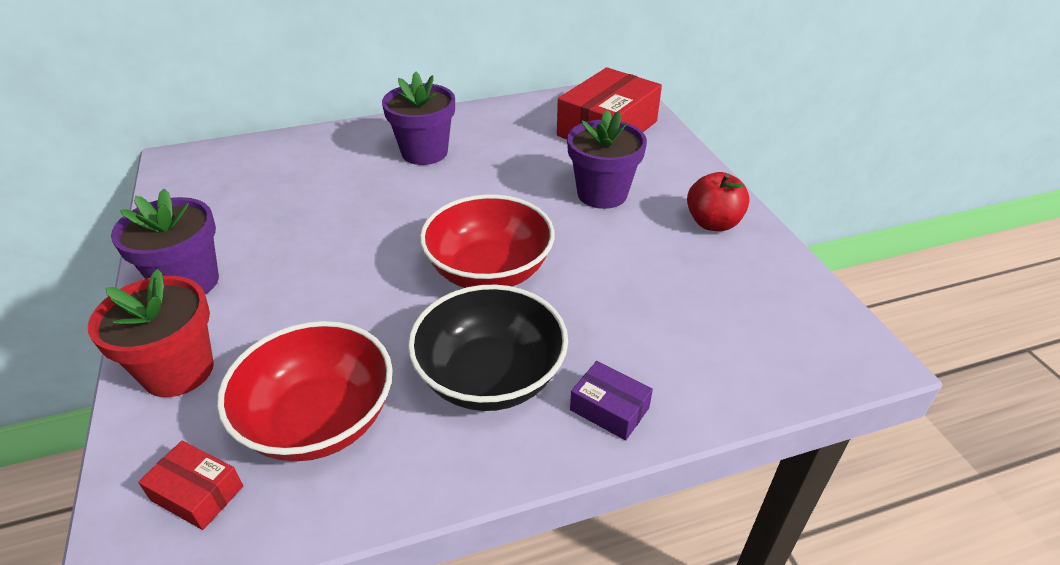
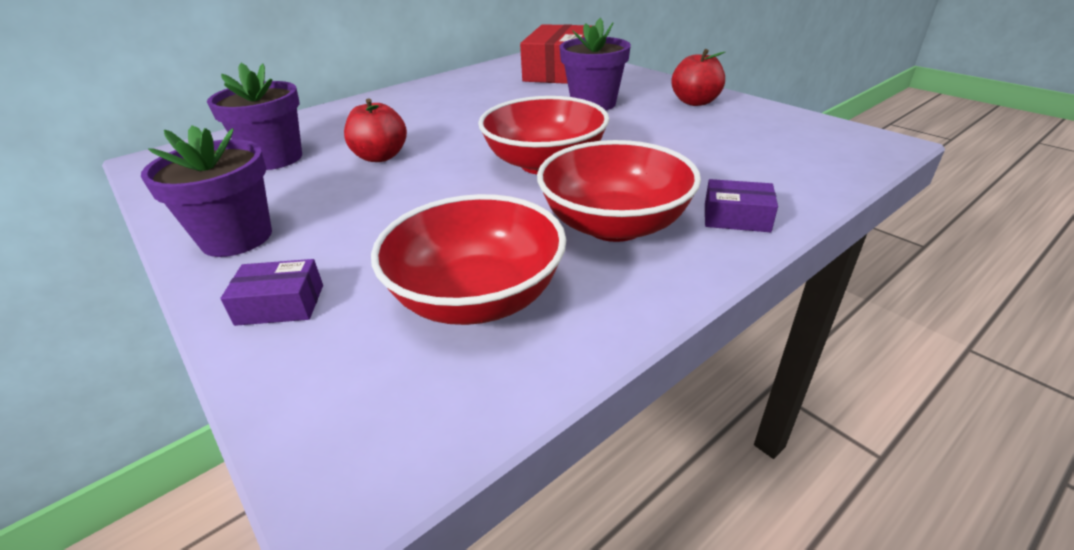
camera: 20 degrees left, 5 degrees down
red flower pot [88,269,214,397] -> purple box [220,259,323,326]
red box [138,441,243,530] -> none
purple flower pot [382,72,455,165] -> purple flower pot moved to [207,63,302,170]
black bowl [408,285,568,411] -> red bowl [537,140,701,242]
none -> red apple [344,98,407,162]

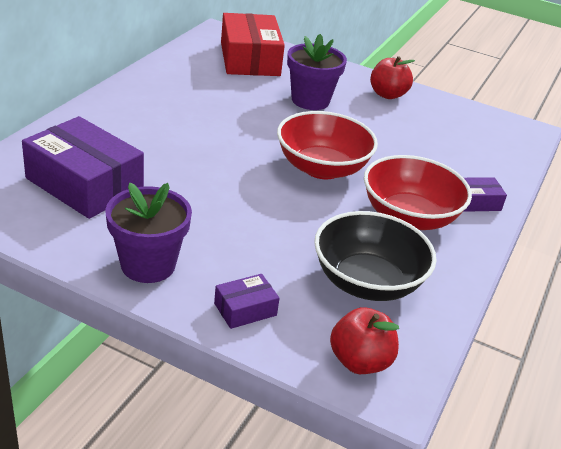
camera: 30 degrees left, 0 degrees up
purple flower pot [207,63,302,170] -> purple box [22,116,144,219]
red apple [344,98,407,162] -> red apple moved to [330,307,399,374]
red bowl [371,194,566,325] -> black bowl [314,211,437,301]

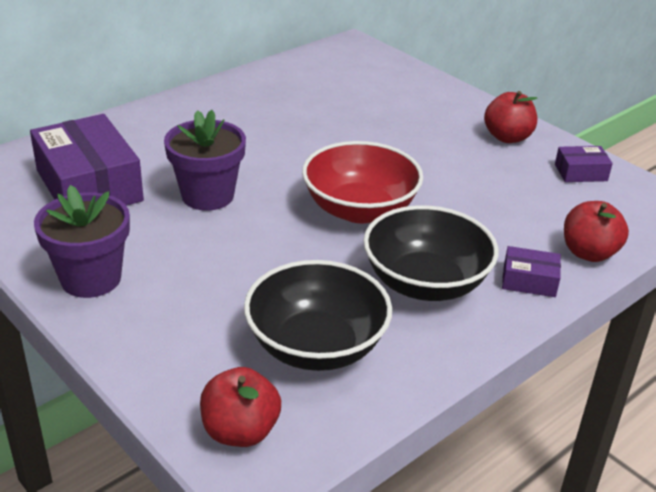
camera: 25 degrees right, 0 degrees up
purple box [214,274,279,329] -> purple box moved to [555,146,613,182]
red box [221,13,285,76] -> none
purple flower pot [287,34,347,110] -> purple flower pot moved to [164,110,246,211]
red bowl [364,155,472,230] -> black bowl [363,205,499,301]
none -> red apple [564,201,629,262]

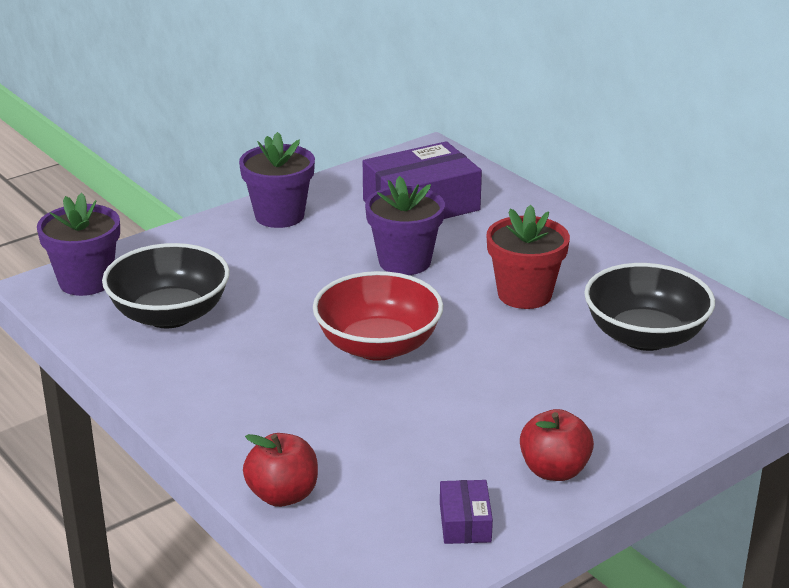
camera: 95 degrees right, 5 degrees down
red apple [200,367,281,447] -> purple flower pot [37,193,120,296]
black bowl [363,205,499,301] -> black bowl moved to [584,263,715,351]
purple box [502,246,561,297] -> none
none -> red flower pot [486,205,570,309]

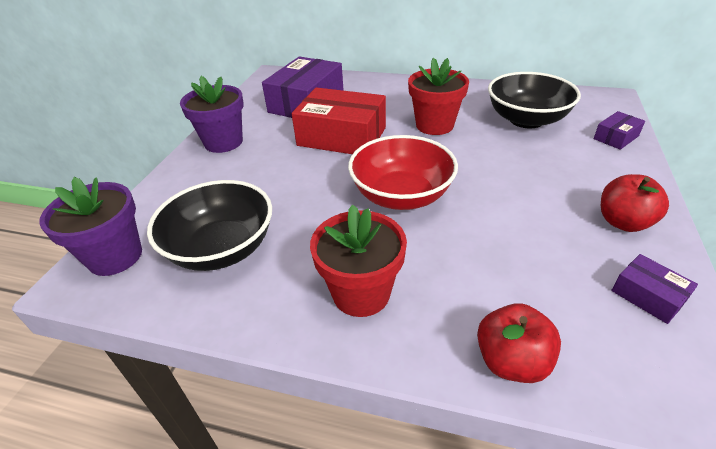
camera: 35 degrees left, 10 degrees up
purple flower pot [365,176,445,275] -> red box [292,87,386,154]
none -> red flower pot [310,204,407,317]
none -> purple box [594,111,645,150]

